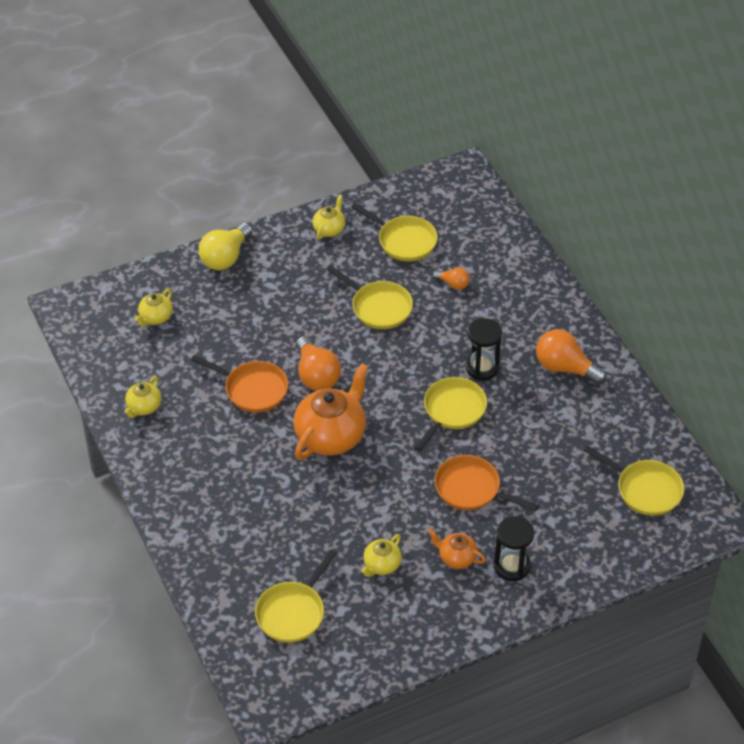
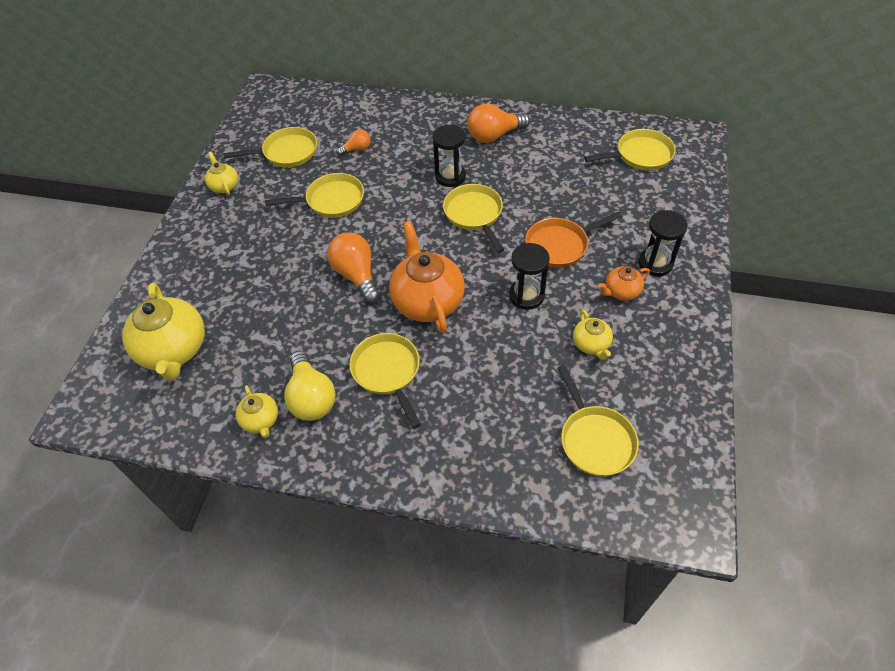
camera: 50 degrees left, 5 degrees up
yellow teapot [135,289,173,326] -> yellow teapot [122,283,205,381], size x1.99
orange pan [191,355,288,413] -> none
yellow light bulb [199,223,253,270] -> yellow light bulb moved to [284,351,336,421]
orange light bulb [296,336,341,391] -> orange light bulb turned 135 degrees counterclockwise [327,232,380,303]
none -> yellow pan [349,333,421,429]
none -> black hourglass [509,243,550,310]

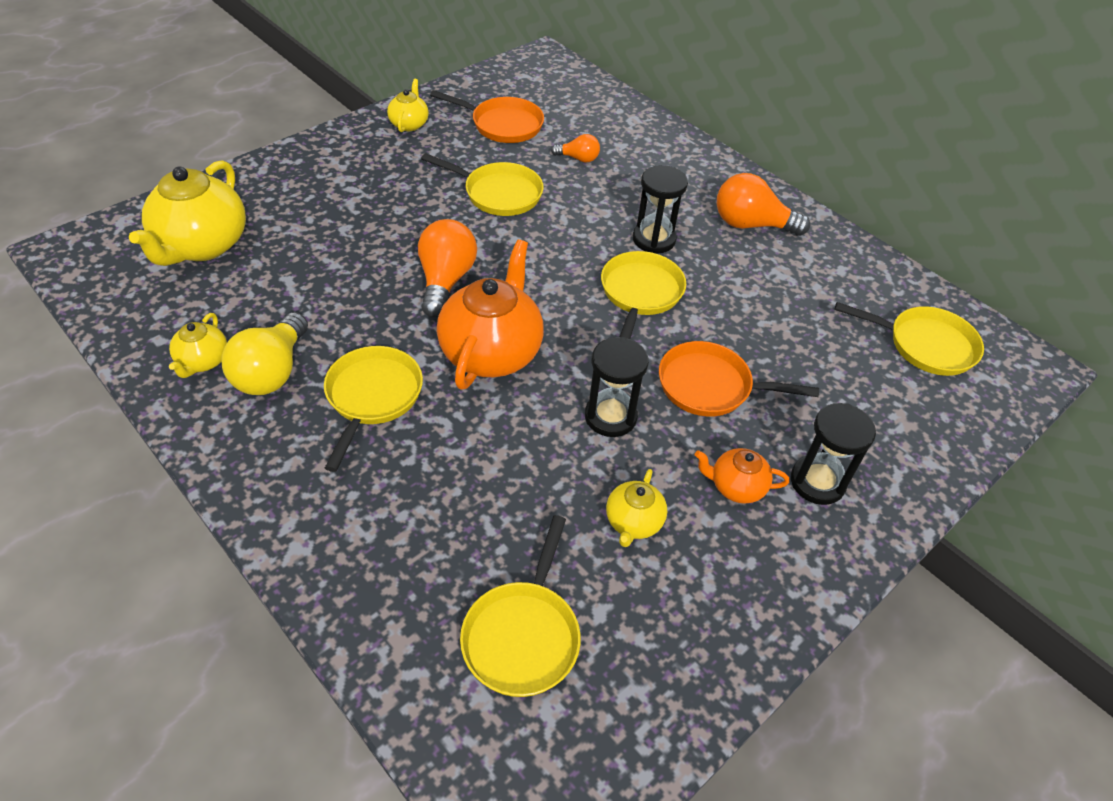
camera: 30 degrees right, 5 degrees down
yellow pan [223,127,317,167] -> orange pan [430,90,544,143]

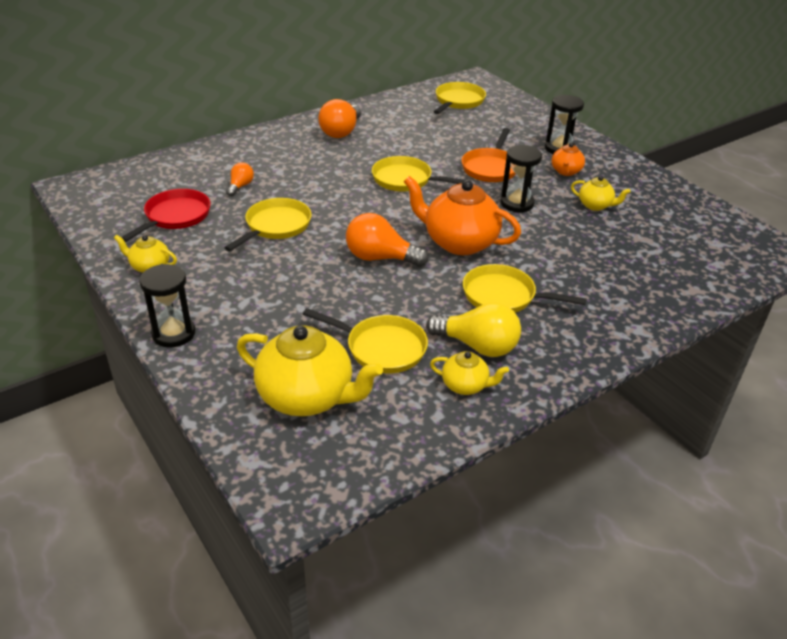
camera: 80 degrees left, 10 degrees down
orange pan [430,90,544,143] -> red pan [121,189,211,242]
yellow pan [460,515,581,697] -> yellow pan moved to [303,308,428,373]
black hourglass [633,165,688,253] -> black hourglass moved to [139,264,195,348]

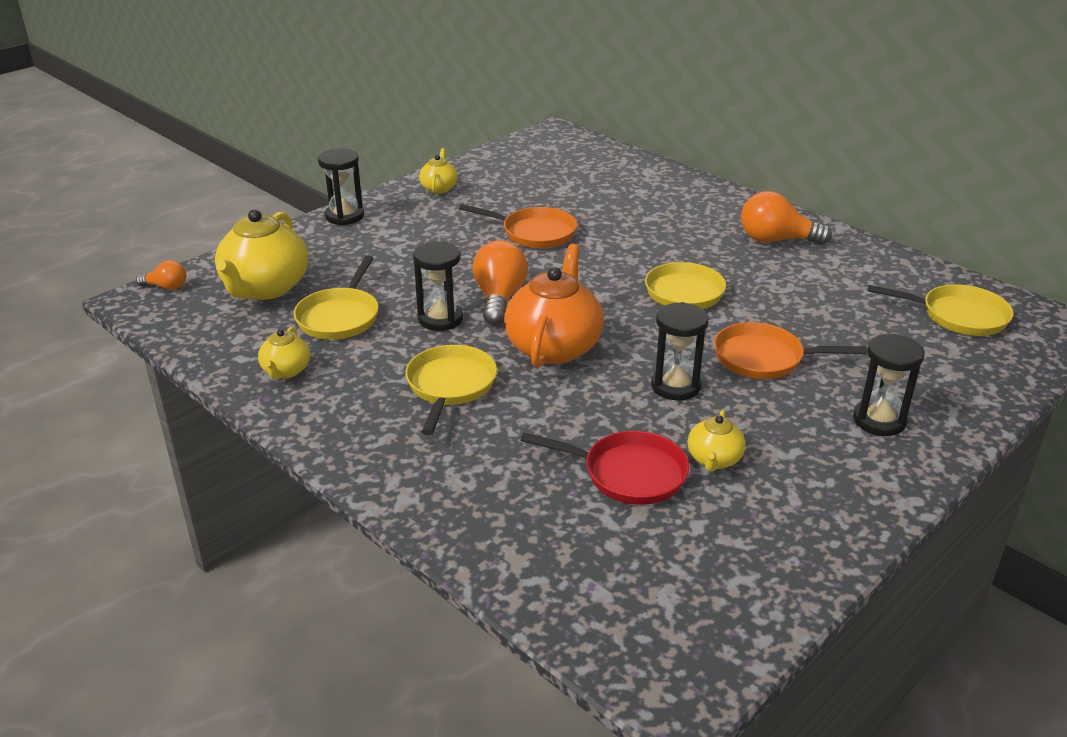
camera: 80 degrees right, 5 degrees down
red pan [121,189,211,242] -> red pan moved to [520,431,690,505]
yellow pan [224,198,311,251] -> orange pan [459,204,577,248]
orange light bulb [226,162,254,196] -> orange light bulb moved to [136,260,186,290]
yellow light bulb [426,302,521,357] -> none
orange teapot [551,143,585,176] -> none
none -> black hourglass [413,241,463,331]

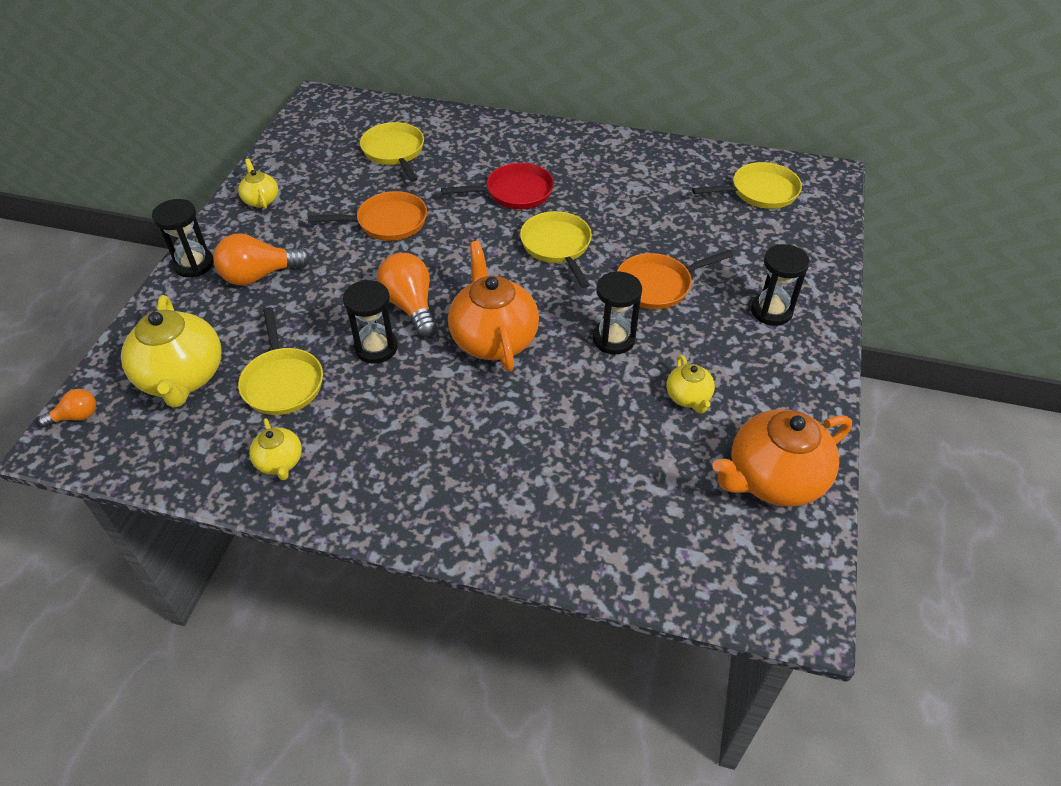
camera: 30 degrees left, 15 degrees up
yellow pan [405,345,497,435] -> yellow pan moved to [360,122,424,182]
red pan [520,431,690,505] -> red pan moved to [441,163,554,209]
orange light bulb [741,191,832,245] -> orange light bulb moved to [213,233,310,285]
none -> orange teapot [712,409,852,507]

